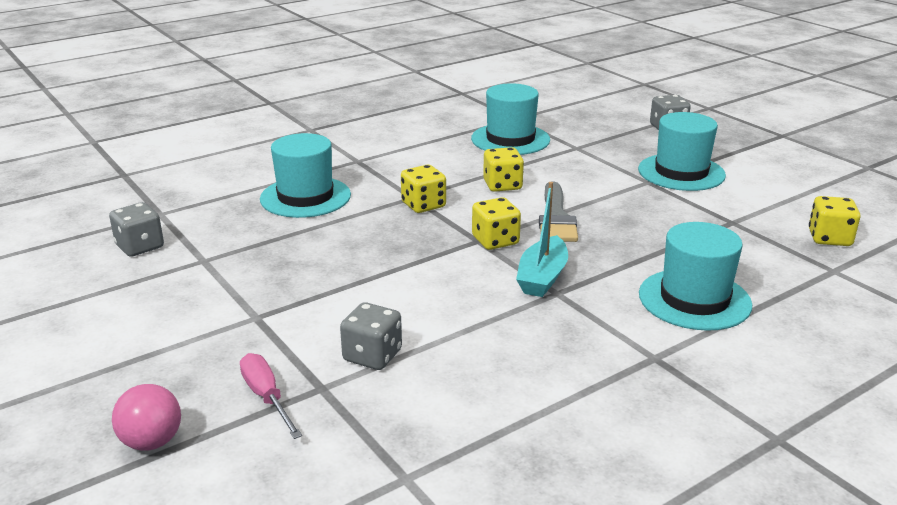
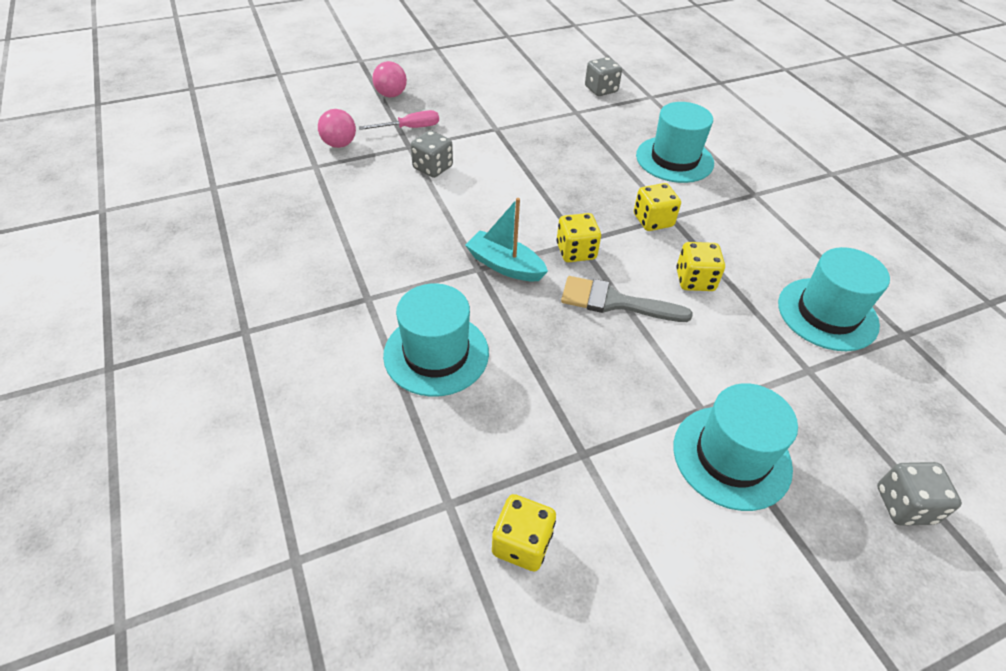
camera: 100 degrees right, 20 degrees up
none -> pink ball [318,109,356,148]

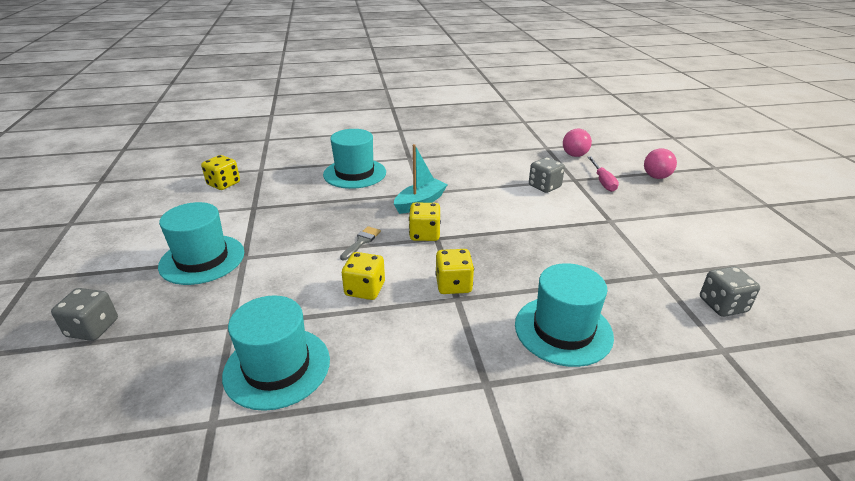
camera: 105 degrees right, 15 degrees down
grey brush [561,276,693,322] -> grey brush [340,226,381,260], size x0.57

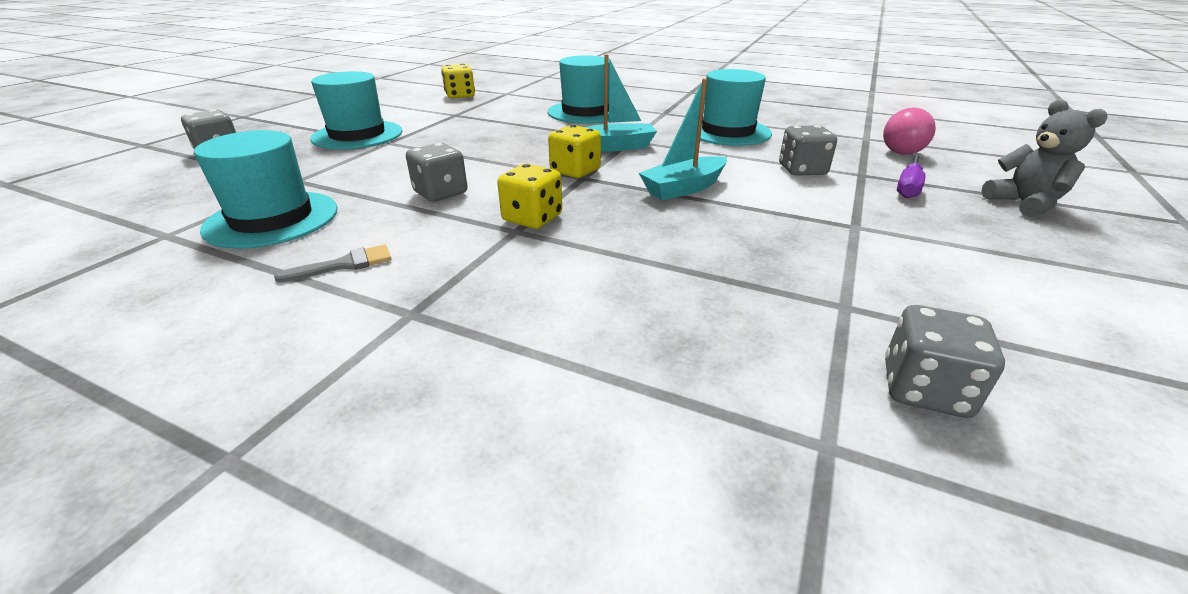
camera: 35 degrees right, 0 degrees up
grey brush [340,226,381,260] -> grey brush moved to [274,245,391,283]
yellow dice [342,252,385,300] -> grey dice [406,143,468,202]
turquoise hat [515,263,614,367] -> turquoise hat moved to [700,69,772,146]
pink screwdriver [588,156,619,192] -> purple screwdriver [897,153,925,198]
pink ball [644,148,677,179] -> grey teddy bear [981,99,1108,217]
none -> turquoise boat [639,78,727,200]

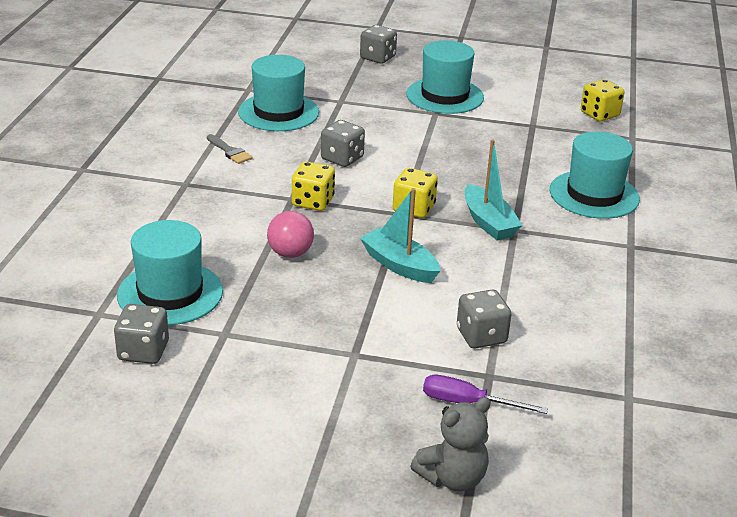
camera: 75 degrees right, 0 degrees up
turquoise hat [700,69,772,146] -> turquoise hat moved to [117,220,223,325]
pink ball [883,108,936,155] -> pink ball moved to [267,211,314,258]

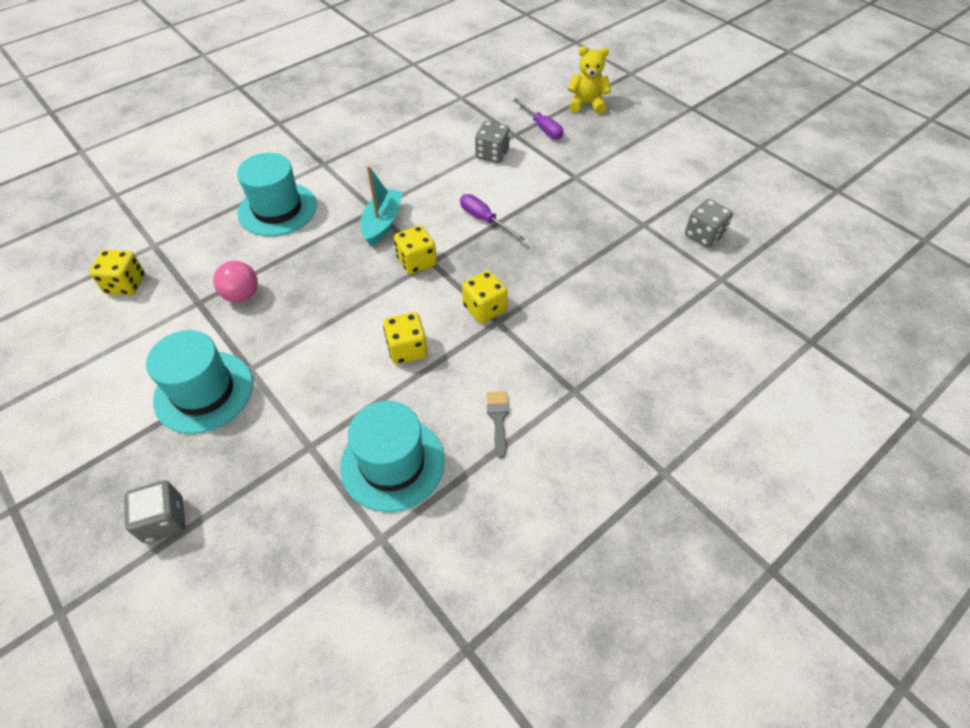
camera: 140 degrees left, 20 degrees up
turquoise hat [117,220,223,325] -> none
pink ball [267,211,314,258] -> pink ball moved to [213,261,258,302]
grey dice [321,120,365,167] -> yellow dice [383,312,428,364]
turquoise boat [360,188,440,283] -> purple screwdriver [460,194,525,242]
grey teddy bear [410,397,491,491] -> yellow teddy bear [568,47,611,114]

